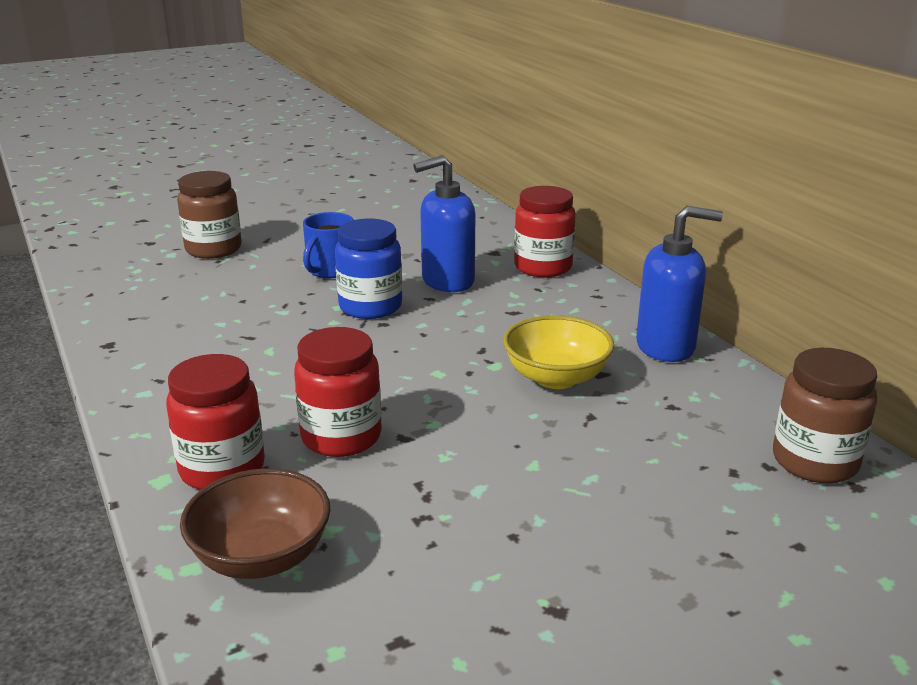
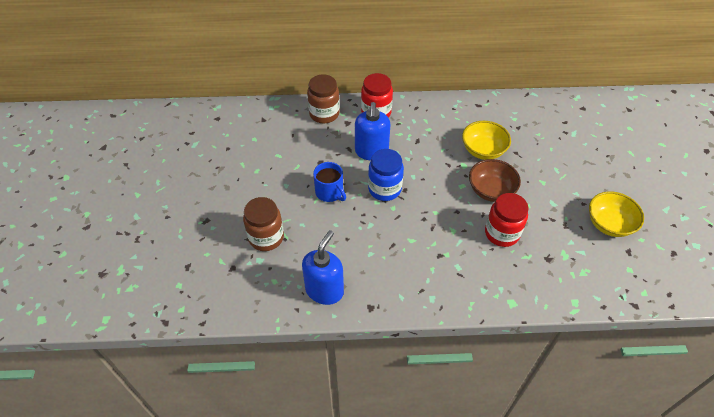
camera: 65 degrees left, 25 degrees up
red jar [166,354,265,490] -> none
brown bowl [180,468,331,579] -> brown bowl moved to [469,159,521,202]
blue soap dispenser [636,206,723,362] -> blue soap dispenser moved to [302,230,344,305]
brown jar [773,348,877,483] -> brown jar moved to [307,74,340,123]
none -> yellow bowl [589,191,644,237]

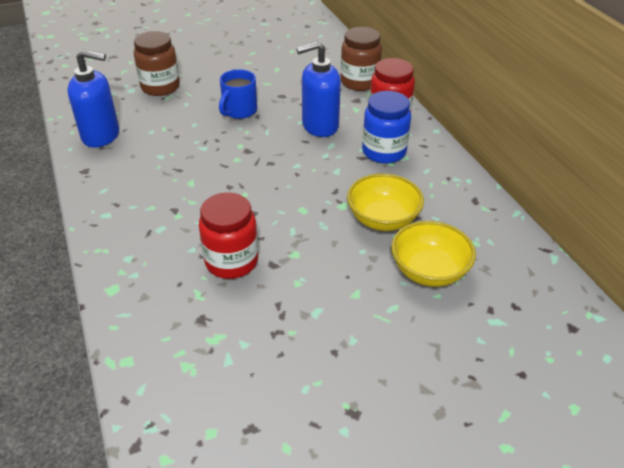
camera: 70 degrees right, 10 degrees down
blue jar [368,149,404,201] -> blue jar moved to [362,91,411,164]
brown bowl [469,159,521,202] -> none
yellow bowl [589,191,644,237] -> yellow bowl moved to [391,221,476,287]

